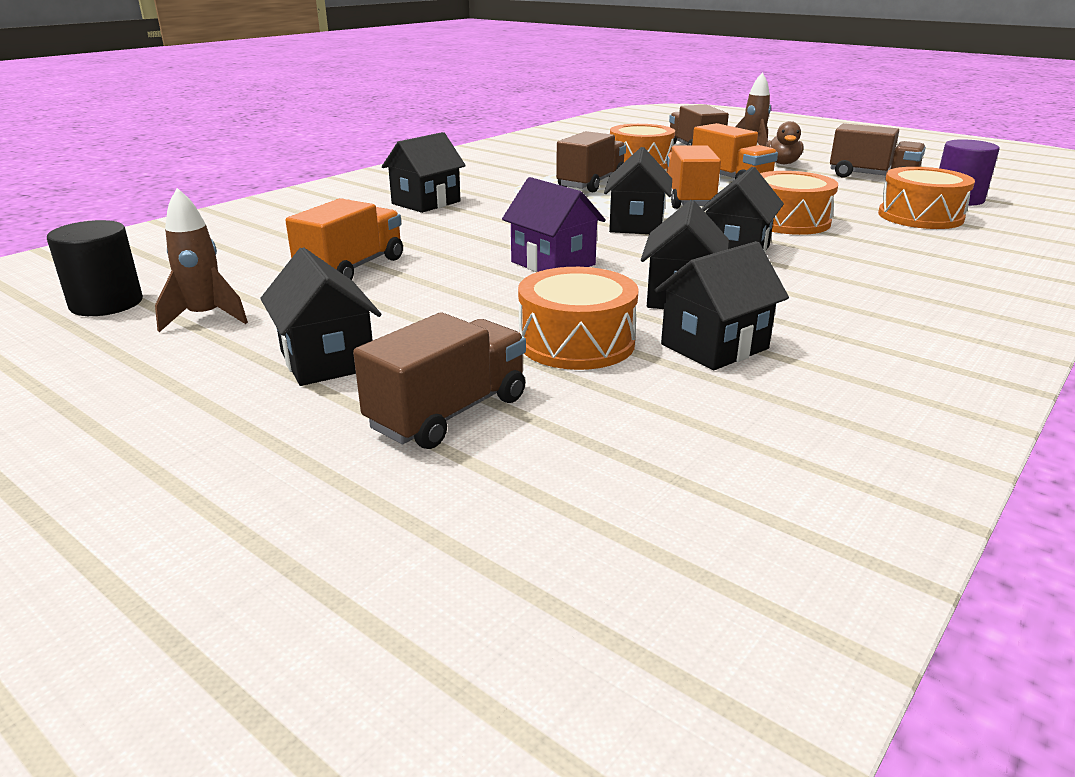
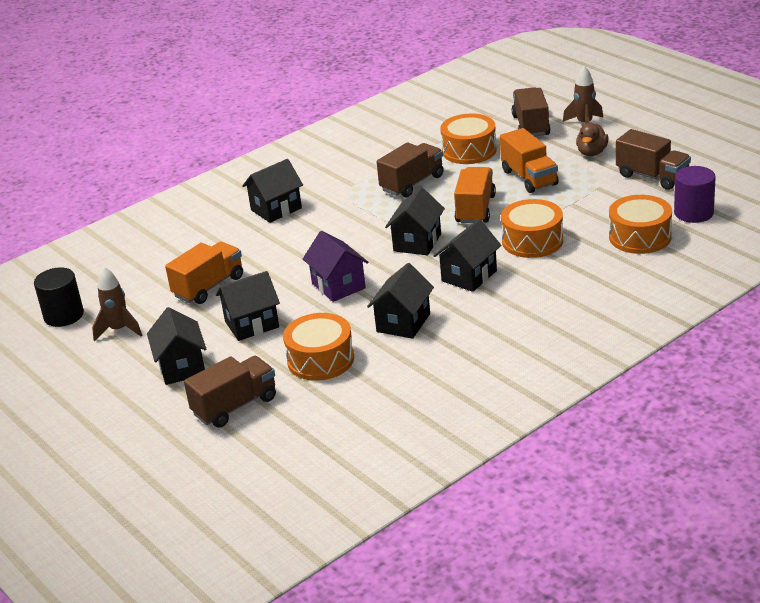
camera: 15 degrees right, 5 degrees up
black house [655,241,789,370] -> black house moved to [216,271,280,341]

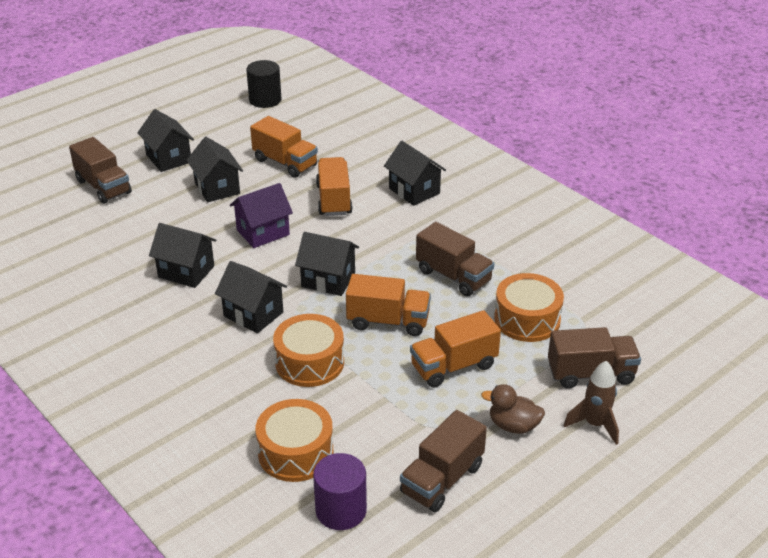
camera: 85 degrees right, 5 degrees up
brown rocket [92,267,142,341] -> none
black house [147,307,206,385] -> black house turned 75 degrees clockwise [137,109,194,172]
orange drum [283,313,354,381] -> none
none -> orange truck [316,157,353,216]

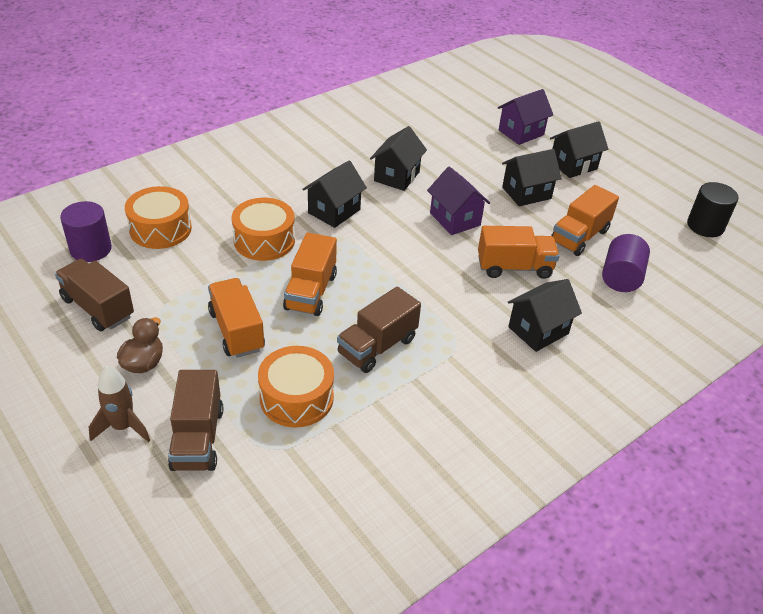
camera: 90 degrees right, 5 degrees up
brown truck [69,137,132,204] -> purple house [498,89,553,145]
black house [295,232,359,296] -> none
none -> purple cylinder [602,234,650,292]

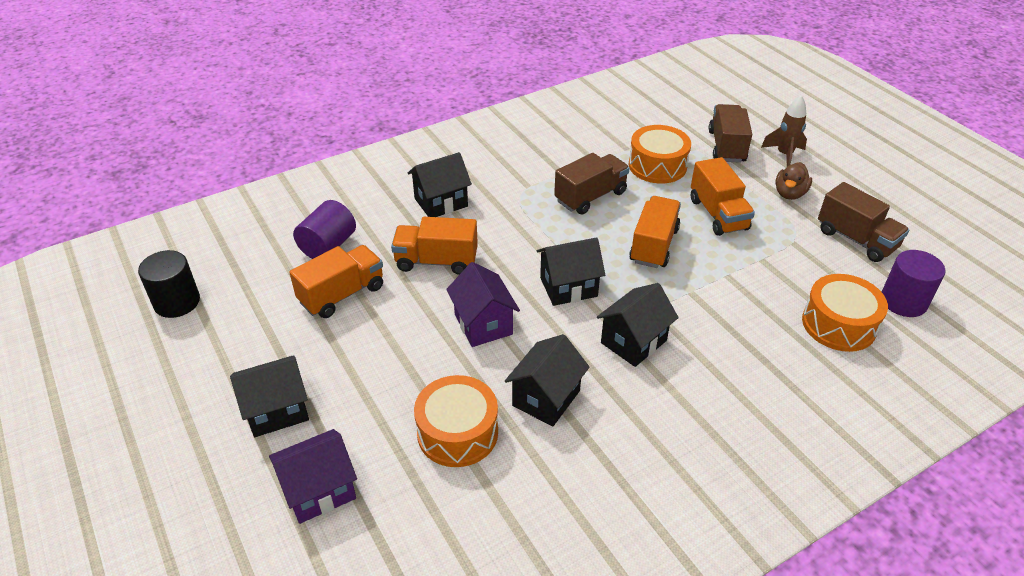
camera: 170 degrees left, 0 degrees up
orange drum [232,198,295,261] -> orange drum moved to [414,375,498,467]
black house [502,149,562,206] -> black house moved to [536,237,605,306]

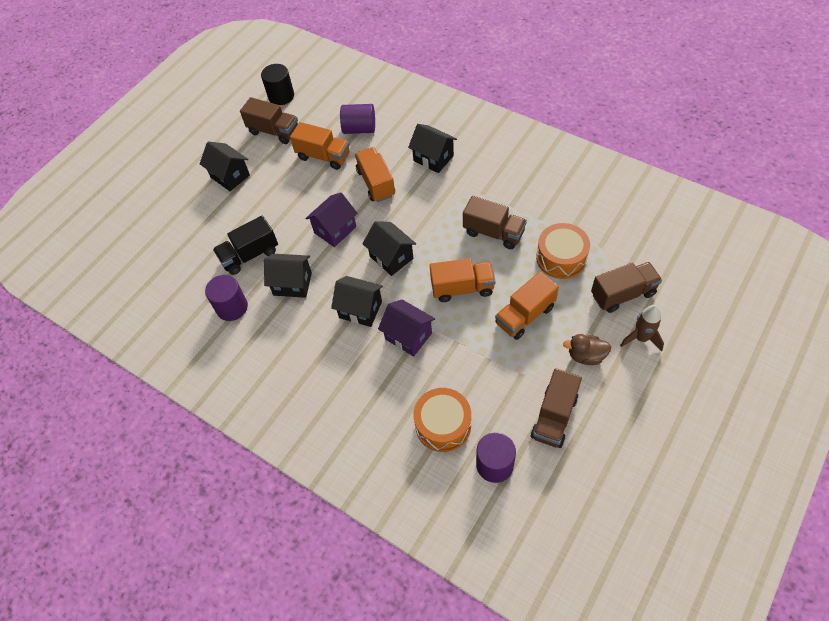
camera: 70 degrees right, 15 degrees up
purple house [269,429,357,524] -> purple house moved to [378,300,435,356]
orange drum [414,375,498,467] -> black truck [213,216,278,275]
none -> purple cylinder [205,275,248,321]
none -> brown truck [240,97,298,144]

